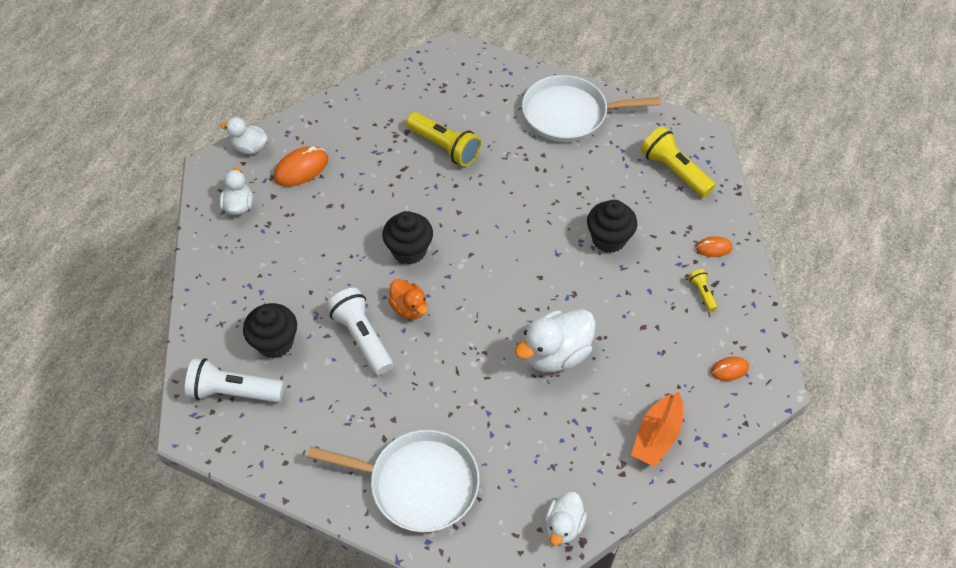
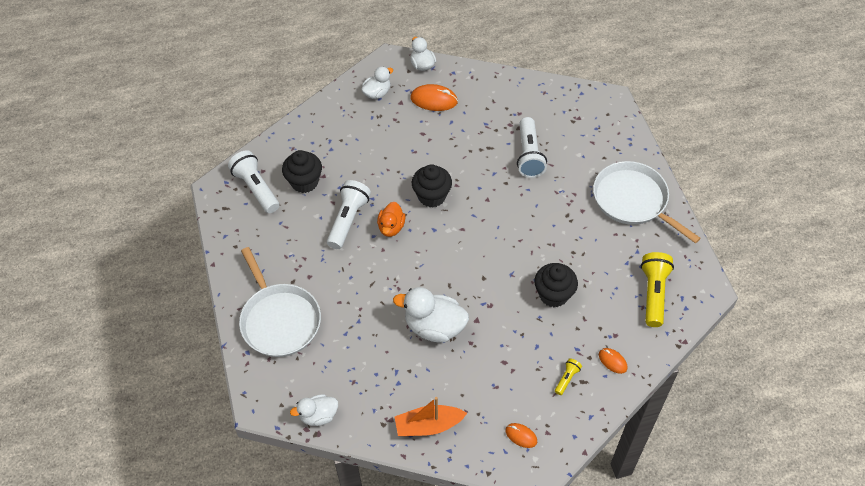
camera: 50 degrees right, 0 degrees up
yellow flashlight [406,112,481,167] -> white flashlight [517,117,547,178]

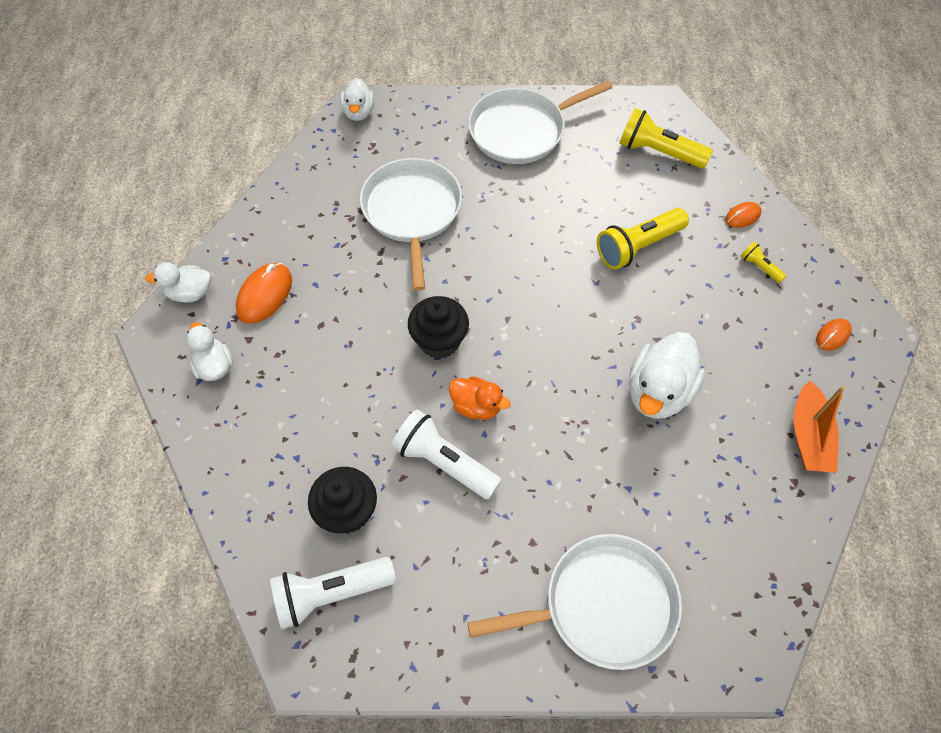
camera: 75 degrees left, 5 degrees up
white duck [290,394,338,426] -> white duck moved to [340,78,374,121]
white flashlight [517,117,547,178] -> white pan [360,158,462,291]
black cupcake [535,263,578,307] -> yellow flashlight [597,208,689,270]

